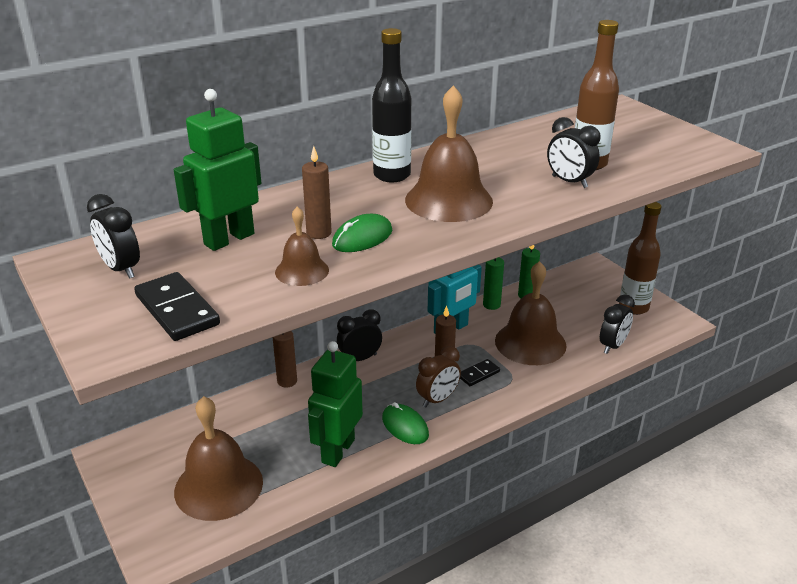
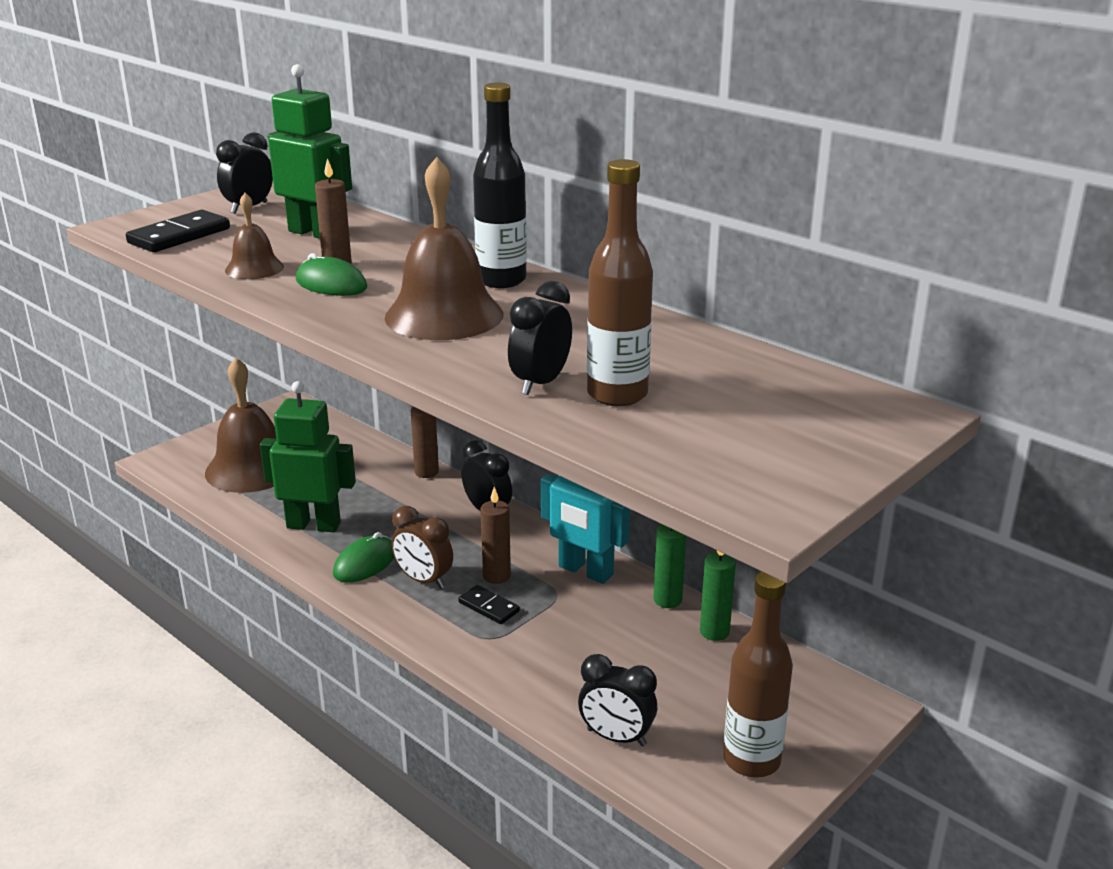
camera: 75 degrees right, 5 degrees down
brown bell [495,261,566,365] -> none

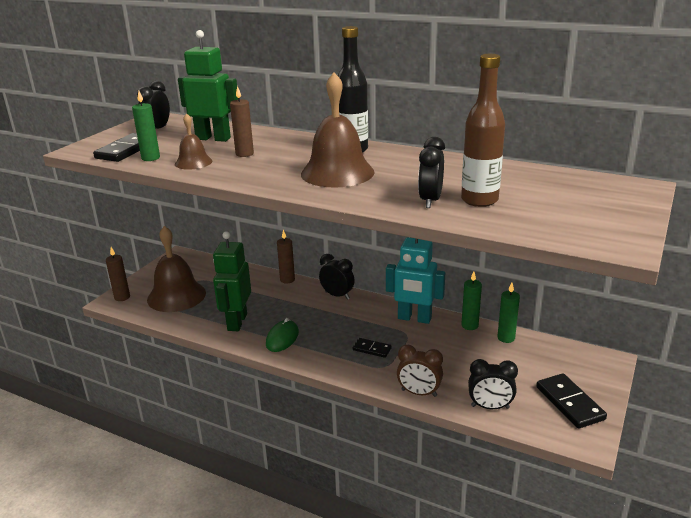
camera: 15 degrees left, 0 degrees up
green robot [260,381,356,532] -> green robot turned 75 degrees counterclockwise [213,231,251,331]
green mouse [296,253,367,296] -> none
brown clock [391,506,453,589] -> brown clock moved to [397,345,443,397]
brown candle [480,487,511,584] -> brown candle moved to [106,247,130,301]
brown bottle [723,572,793,777] -> black domino [536,373,607,429]
none -> green candle [132,91,160,161]

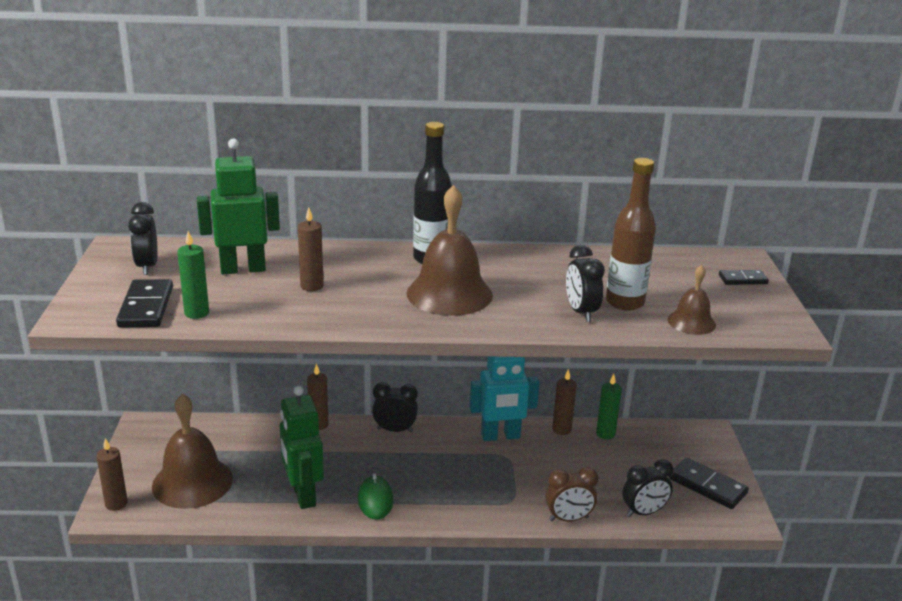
camera: 30 degrees left, 0 degrees up
brown bell [175,113,213,170] -> brown bell moved to [668,265,716,335]
black domino [353,338,392,358] -> black domino moved to [719,270,769,285]
green candle [461,272,482,330] -> brown candle [552,369,577,435]

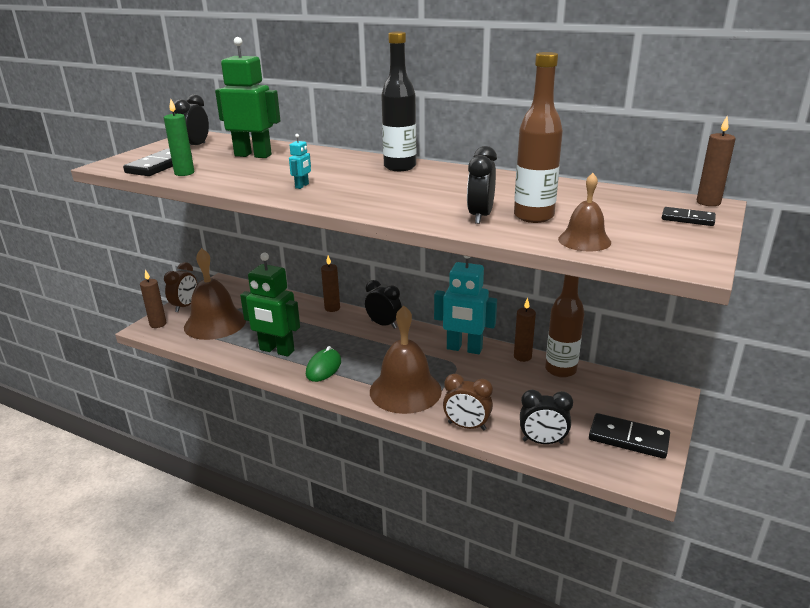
camera: 30 degrees right, 0 degrees up
green robot [280,386,324,509] -> green robot turned 75 degrees counterclockwise [240,253,300,357]
brown candle [298,207,324,291] -> brown candle moved to [697,116,736,206]
brown bell [406,185,493,316] -> brown bell moved to [370,306,442,414]
green candle [596,374,622,439] -> brown bottle [545,275,584,378]
black domino [669,458,749,509] -> black domino turned 45 degrees counterclockwise [589,413,670,459]
none -> brown clock [164,262,197,312]
none -> turquoise robot [289,134,311,189]

